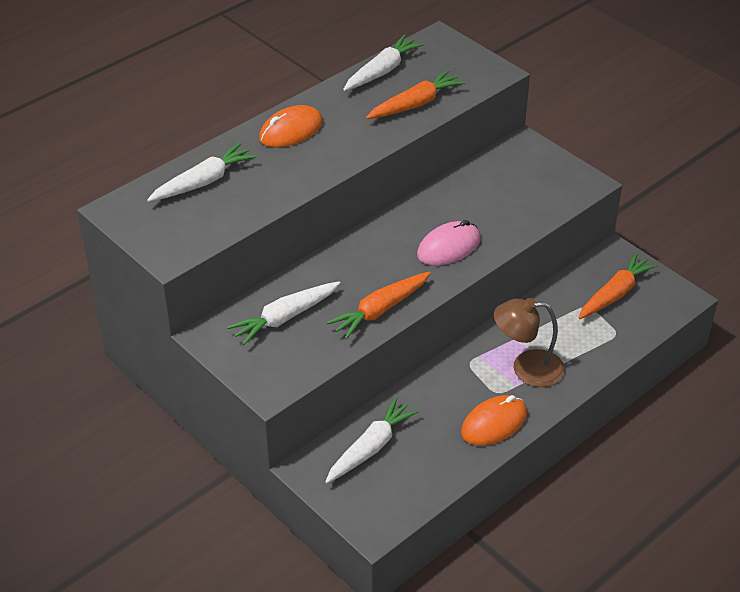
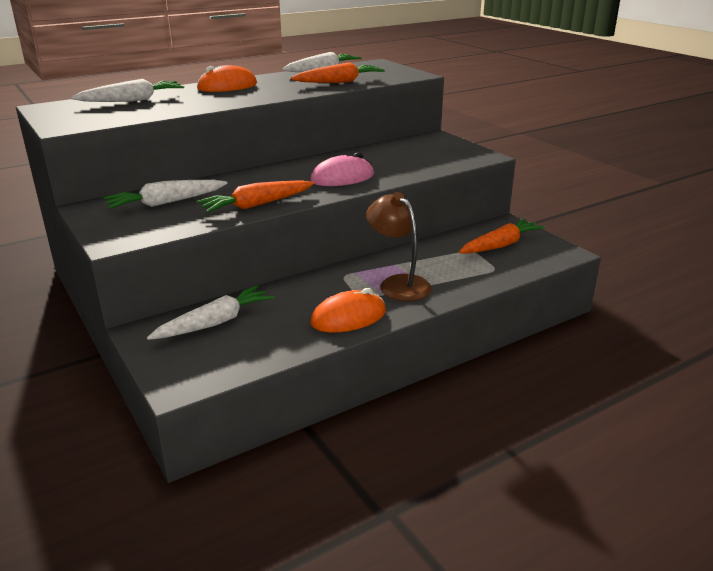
camera: 10 degrees right, 15 degrees down
brown lamp [494,298,565,387] -> brown lamp turned 45 degrees clockwise [366,192,432,301]

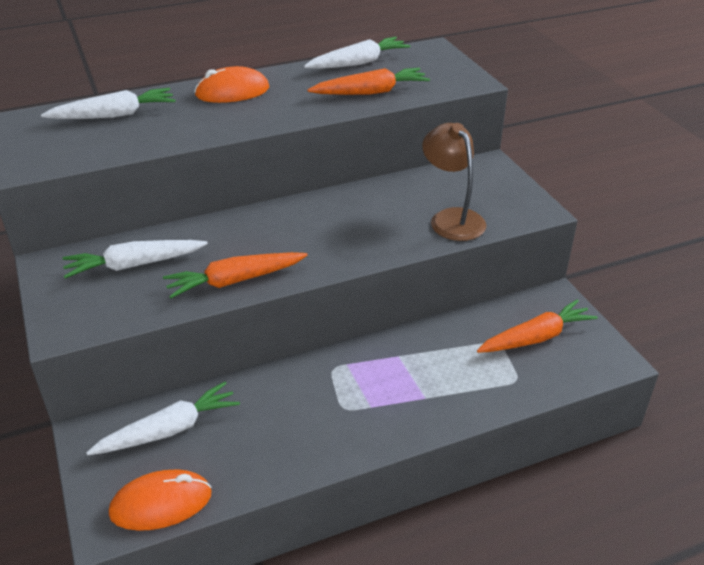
camera: 10 degrees right, 10 degrees up
pink mouse [310,152,374,186] -> none
orange mouse [310,288,386,332] -> orange mouse moved to [109,469,212,531]
brown lamp [366,192,432,301] -> brown lamp moved to [422,123,486,241]

